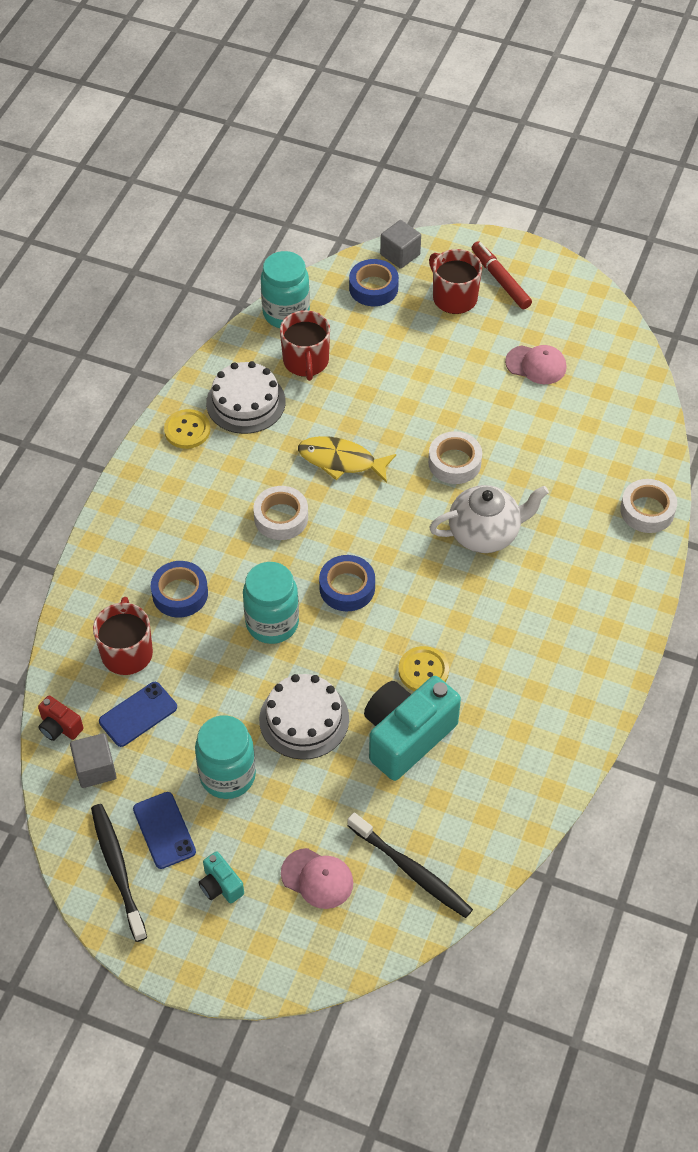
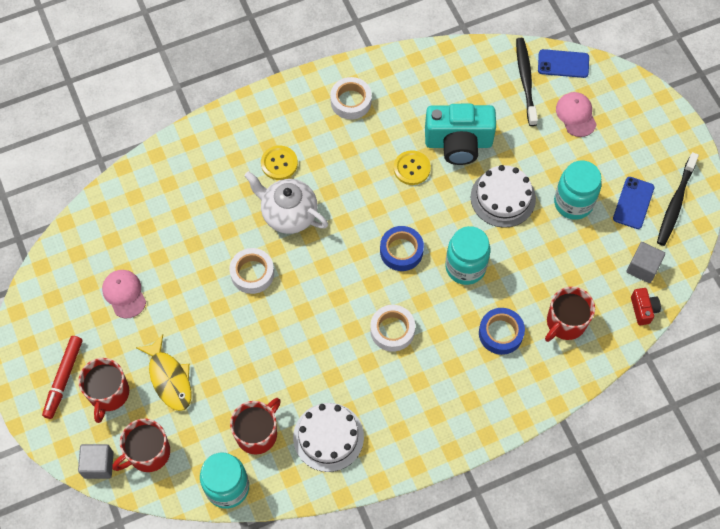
camera: 135 degrees left, 10 degrees up
blue phone [99,682,177,747] -> blue phone moved to [538,49,589,78]
yellow button [164,409,210,449] -> yellow button moved to [261,145,298,180]
turquoise camera [199,851,244,904] -> none
yellow fish [298,436,396,483] -> yellow fish moved to [136,334,192,411]
blue tape [349,259,399,306] -> red mug [112,419,170,472]
white tape [620,479,677,533] -> white tape moved to [330,77,372,120]

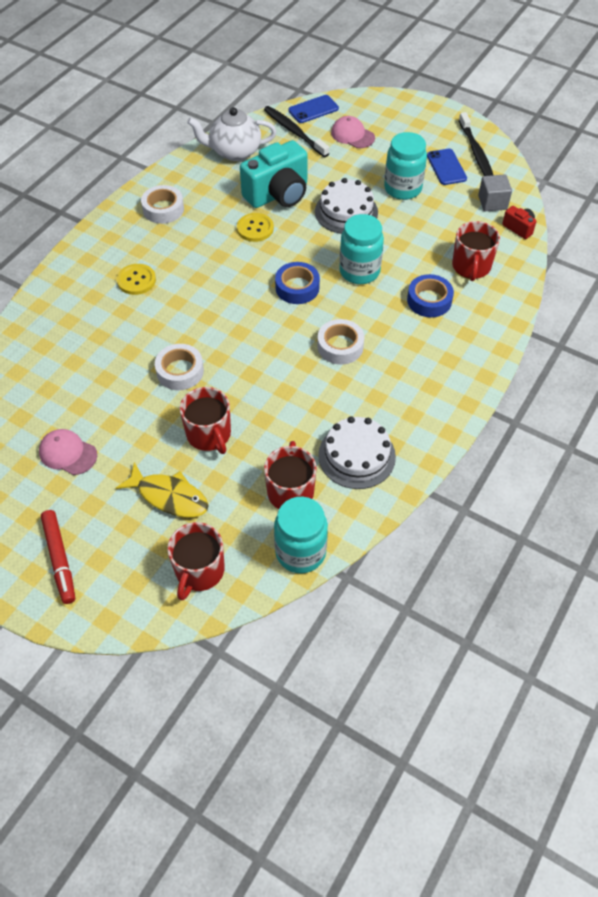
camera: 35 degrees left, 10 degrees down
red mug [78,358,129,423] -> red mug moved to [180,387,231,454]
grey cube [78,444,114,479] -> none
white teapot [244,171,328,234] -> white teapot moved to [187,107,277,161]

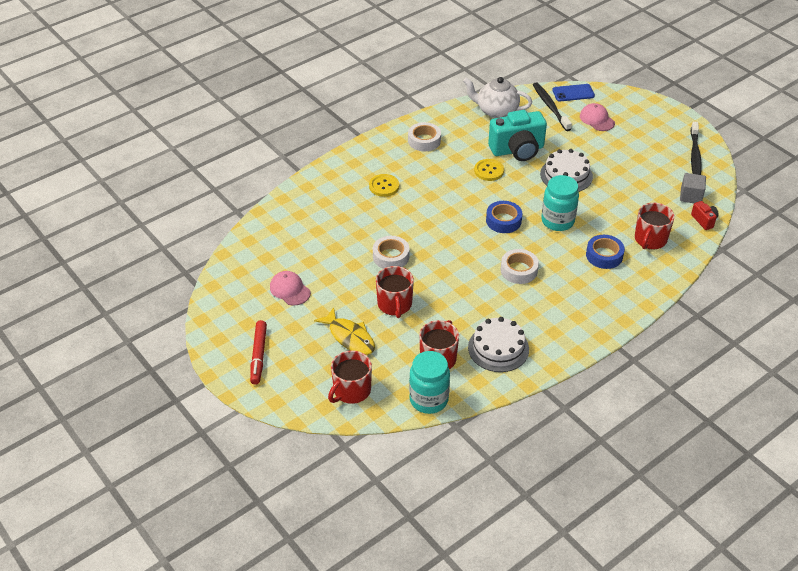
camera: 20 degrees right, 10 degrees down
turquoise jar [384,132,427,200] -> none
blue phone [427,149,467,185] -> none

